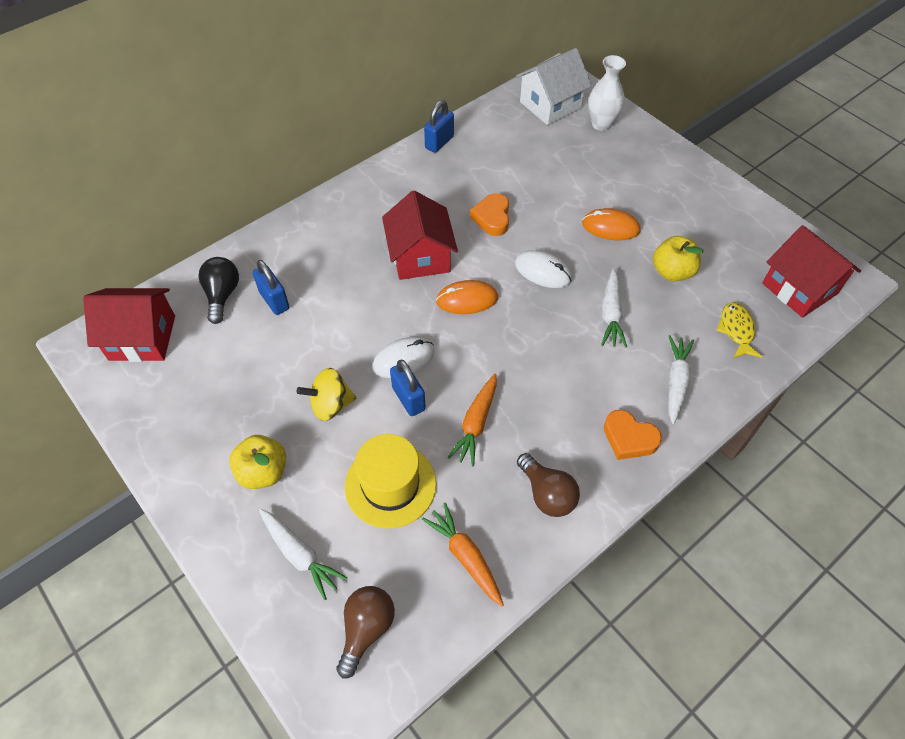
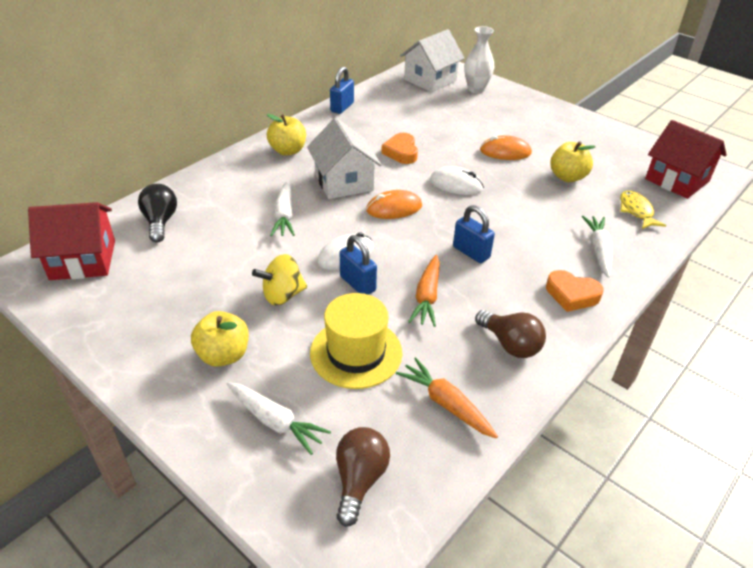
camera: 10 degrees left, 15 degrees down
blue padlock [253,260,290,315] -> blue padlock moved to [453,205,495,263]
red house [382,190,458,280] -> white house [307,118,382,199]
white carrot [601,268,627,348] -> white carrot moved to [270,181,295,236]
none -> yellow apple [267,114,306,156]

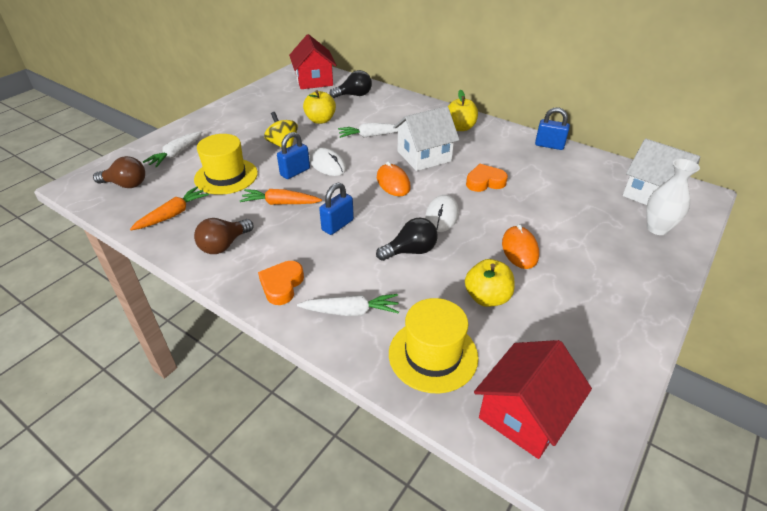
camera: 85 degrees right, 0 degrees up
yellow apple [191,311,249,367] -> yellow apple moved to [303,90,336,124]
yellow fish [620,191,666,229] -> yellow hat [389,298,478,394]
none -> black light bulb [376,217,438,261]

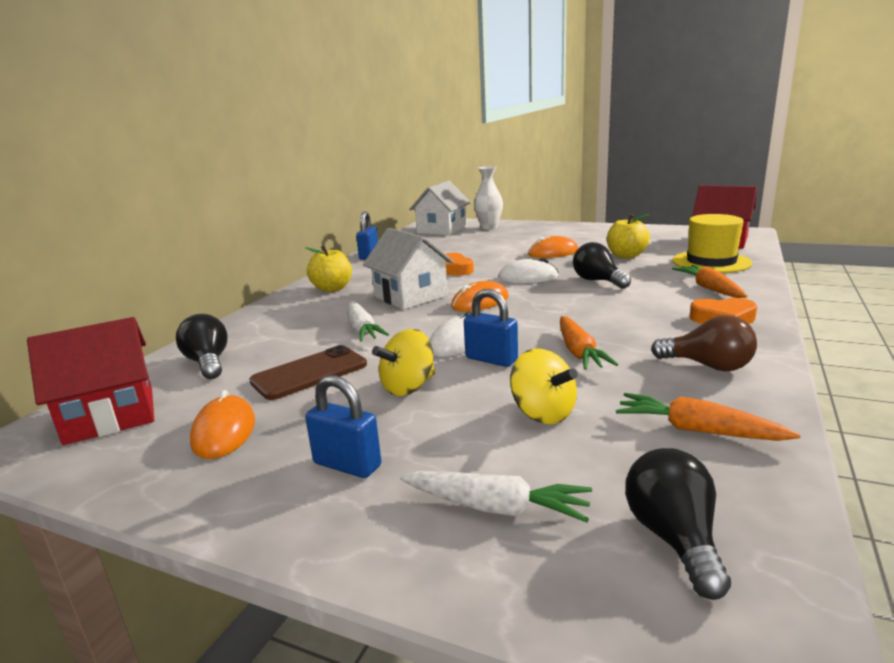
camera: 100 degrees left, 20 degrees down
brown light bulb [93,156,145,188] -> black light bulb [625,448,731,600]
yellow hat [194,134,258,195] -> yellow spinning top [510,348,578,424]
white carrot [297,294,399,316] -> orange carrot [672,265,747,298]
yellow apple [303,90,336,124] -> brown phone [249,345,367,400]
blue padlock [319,183,354,235] -> blue padlock moved to [305,375,381,478]
none -> orange mouse [190,390,255,459]

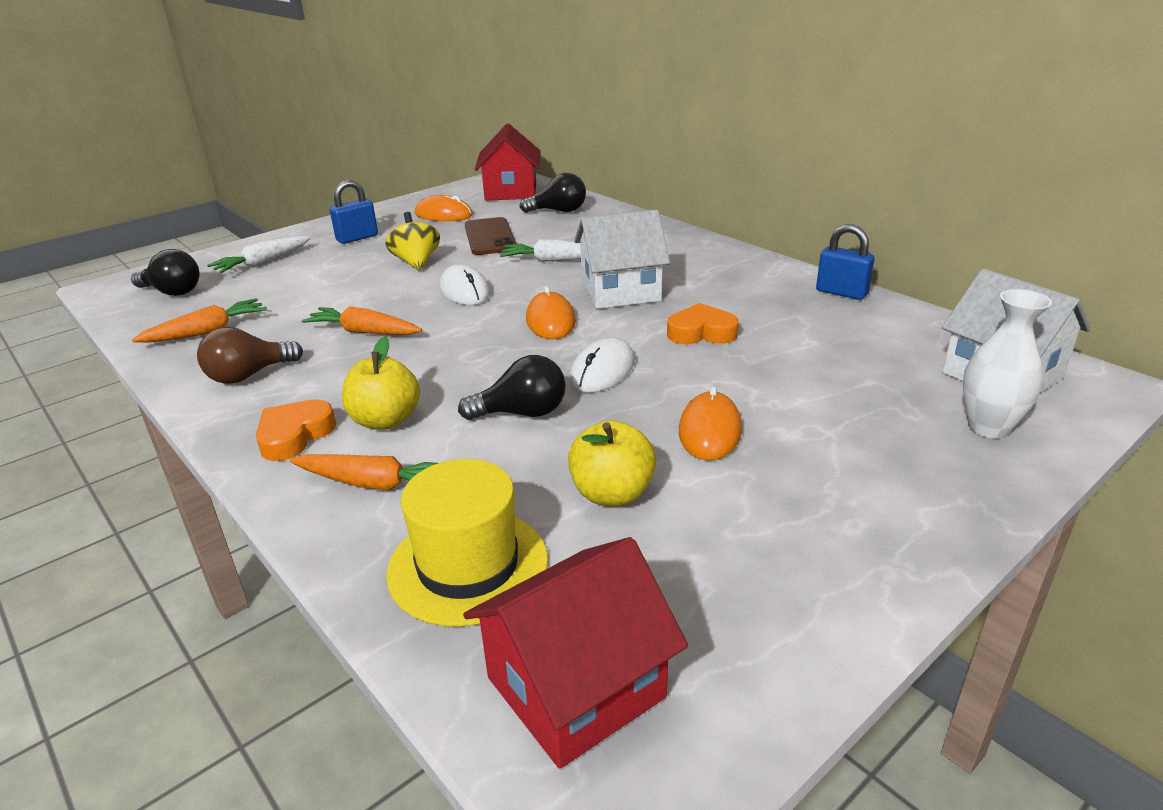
camera: 115 degrees right, 10 degrees up
yellow apple [305,245,352,292] -> yellow apple moved to [342,337,420,430]
blue padlock [464,289,518,367] -> none
yellow spinning top [510,348,578,424] -> none

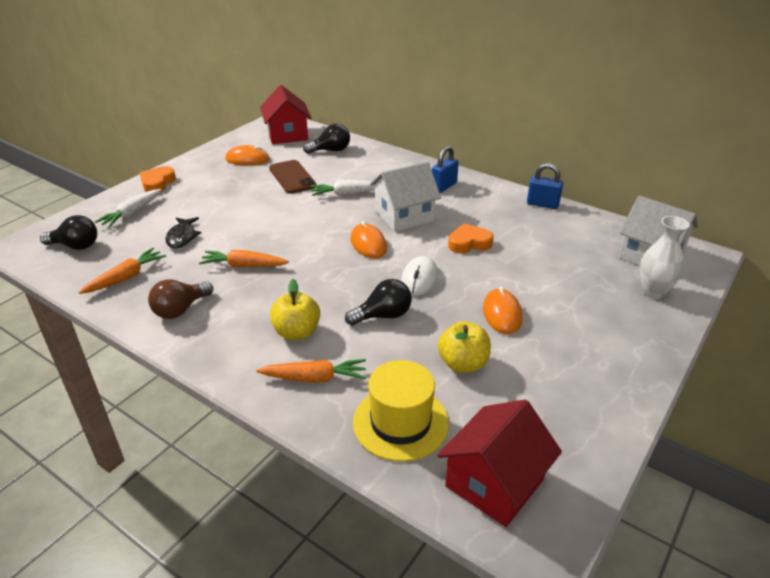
camera: 15 degrees left, 5 degrees up
orange heart [256,399,336,461] -> orange heart moved to [140,166,176,192]
blue padlock [330,180,378,244] -> blue padlock moved to [432,146,459,193]
yellow spinning top [386,212,440,270] -> none
white mouse [440,264,490,305] -> none
none -> black fish [165,217,201,248]

